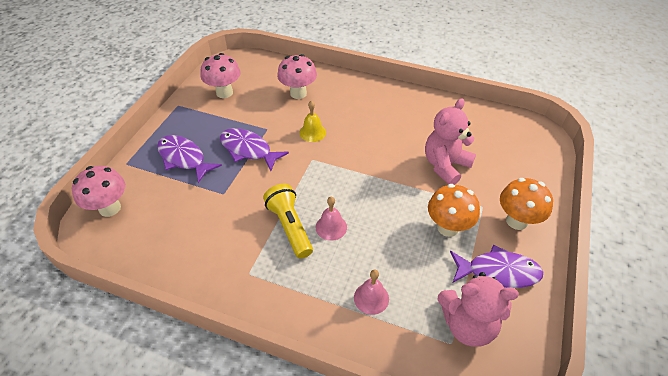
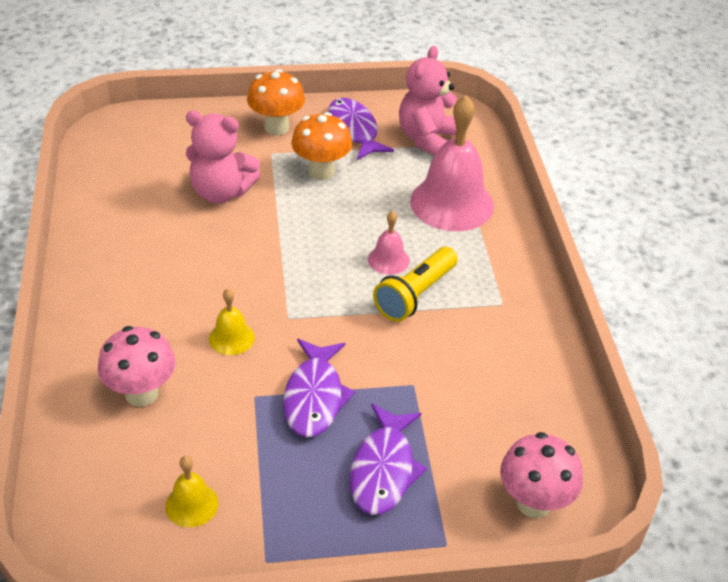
camera: 120 degrees left, 5 degrees down
pink mushroom [200,53,240,98] -> yellow bell [165,456,218,527]
pink bell [354,269,389,315] -> pink bell [410,95,494,231], size x2.12
pink teddy bear [437,272,519,347] -> pink teddy bear turned 135 degrees counterclockwise [399,46,457,156]

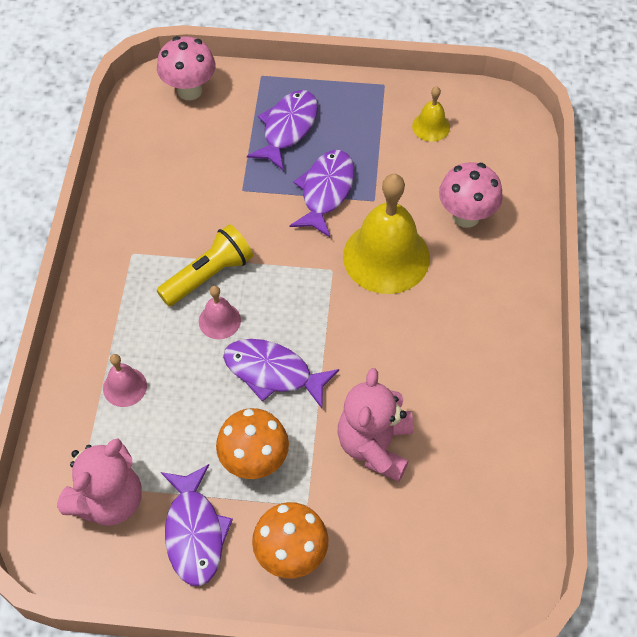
camera: 165 degrees left, 15 degrees up
pink teddy bear [186,111,260,203] -> pink teddy bear turned 105 degrees counterclockwise [338,368,414,482]
yellow bell [209,289,255,355] -> yellow bell [343,174,430,294], size x2.12
pink bell [410,95,494,231] -> pink bell [103,354,147,407], size x0.47
none -> purple fish [223,339,339,408]

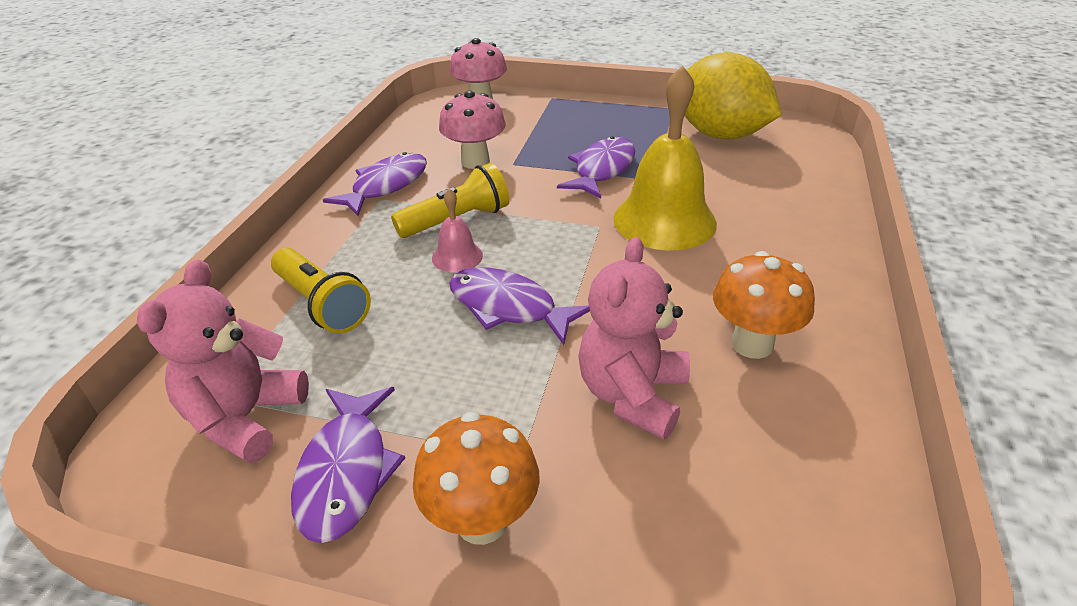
camera: 10 degrees right, 20 degrees down
pink teddy bear [57,438,142,526] -> pink teddy bear turned 150 degrees clockwise [137,260,309,464]
pink bell [103,354,147,407] -> yellow flashlight [271,248,371,334]
orange mushroom [216,408,289,479] -> orange mushroom moved to [713,251,815,359]
purple fish [247,90,318,171] -> purple fish moved to [323,152,427,216]
yellow bell [412,87,450,142] -> yellow lemon [685,52,782,139]
pink mushroom [439,162,503,228] -> pink mushroom moved to [439,91,506,169]

